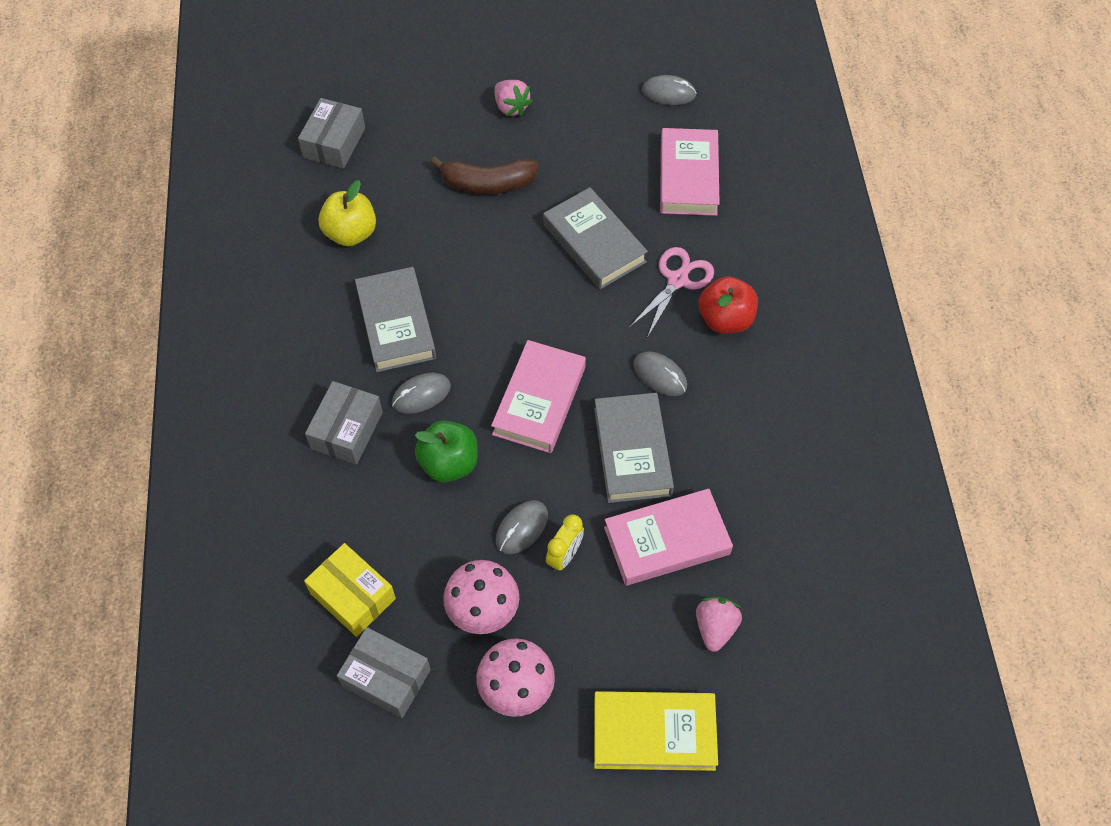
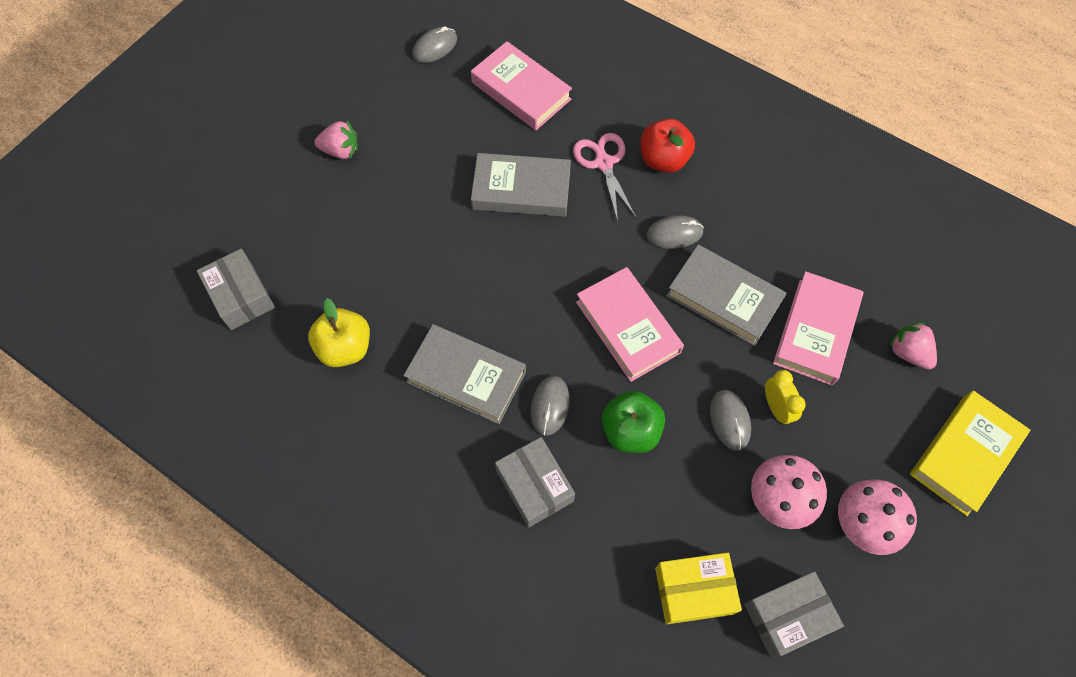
camera: 50 degrees left, 5 degrees up
brown banana [430,156,539,194] -> none

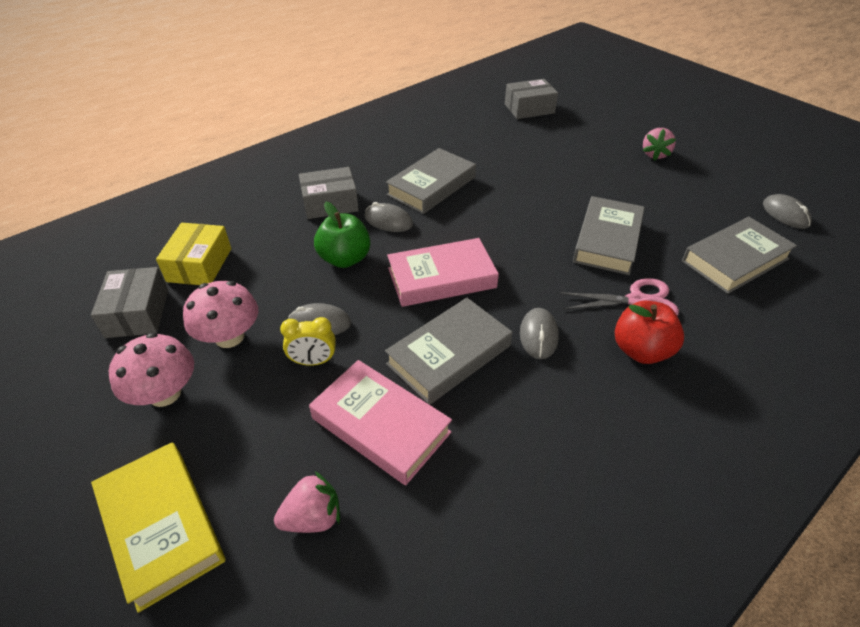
camera: 105 degrees right, 20 degrees down
yellow apple [308,298,370,367] -> none
pink book [471,41,572,130] -> grey book [682,217,797,294]

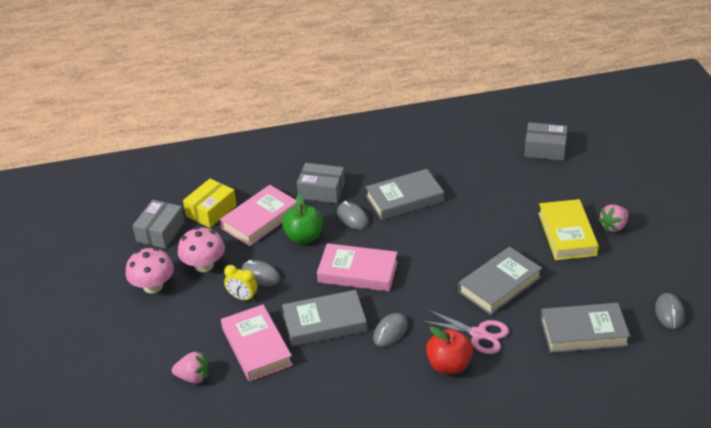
camera: 30 degrees right, 5 degrees down
yellow book [91,442,226,613] -> yellow book moved to [538,199,599,260]
none -> pink book [220,185,296,246]

